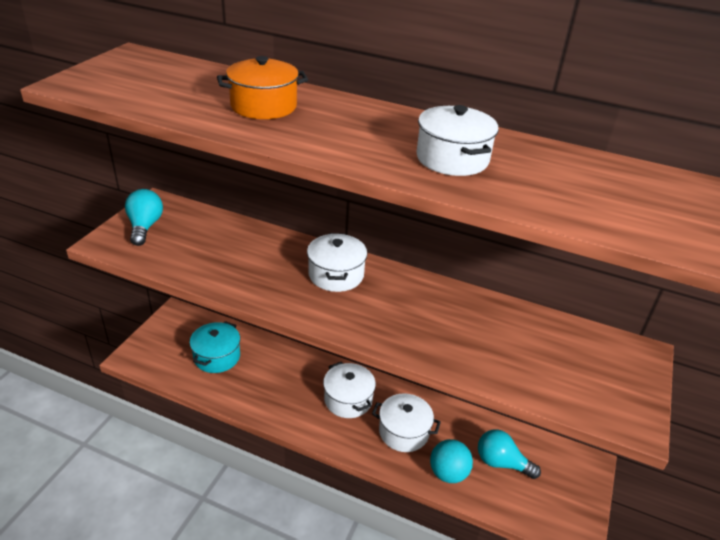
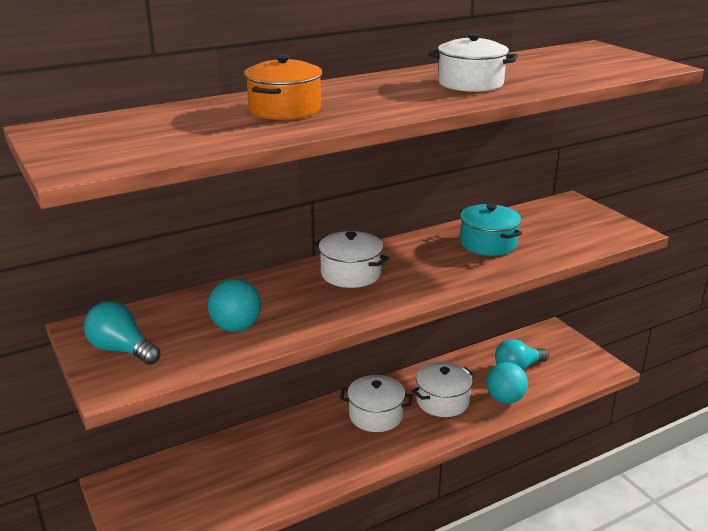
camera: 50 degrees left, 10 degrees down
turquoise pot [190,321,240,373] -> turquoise pot moved to [460,204,522,256]
none -> turquoise ball [208,279,261,332]

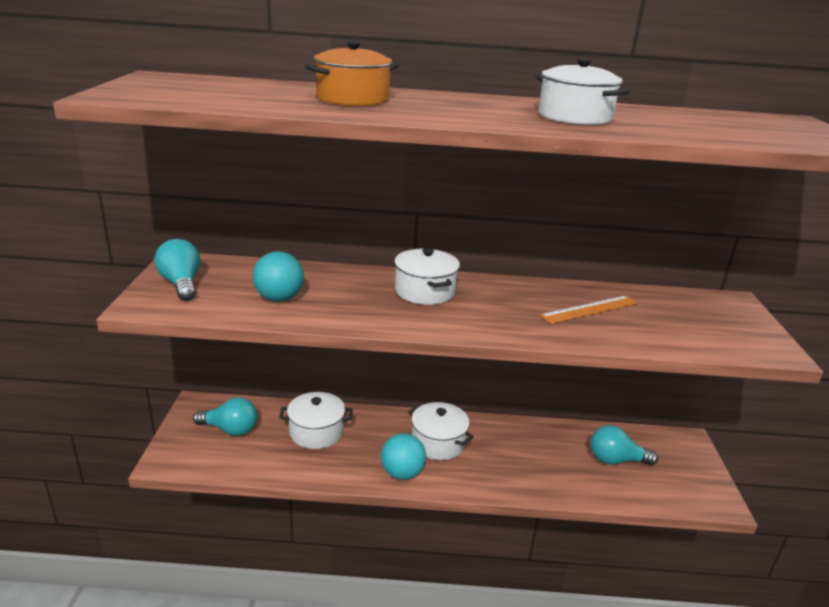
camera: 30 degrees right, 0 degrees up
white pot [412,362,475,417] -> white pot moved to [279,392,353,449]
turquoise pot [460,204,522,256] -> orange ruler [540,296,638,324]
turquoise ball [486,362,528,404] -> turquoise ball moved to [381,433,426,480]
none -> turquoise light bulb [193,397,257,436]

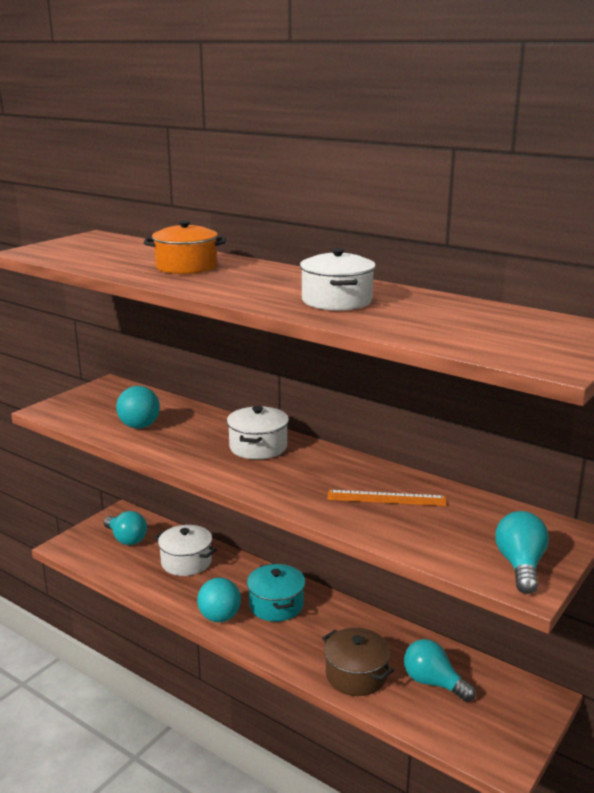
camera: 35 degrees right, 5 degrees down
turquoise light bulb [154,239,201,301] -> turquoise light bulb moved to [495,511,549,594]
white pot [408,402,474,460] -> turquoise pot [247,563,305,622]
none -> brown pot [322,628,394,696]

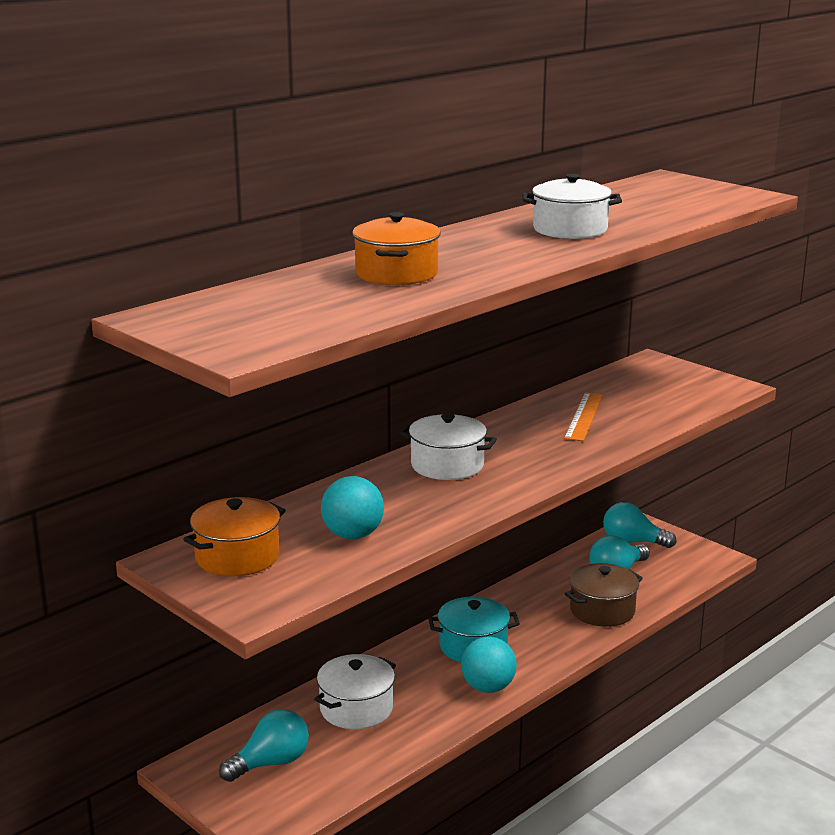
camera: 80 degrees left, 0 degrees up
turquoise light bulb [495,511,549,594] -> turquoise light bulb moved to [603,502,677,548]
none -> orange pot [183,497,286,576]

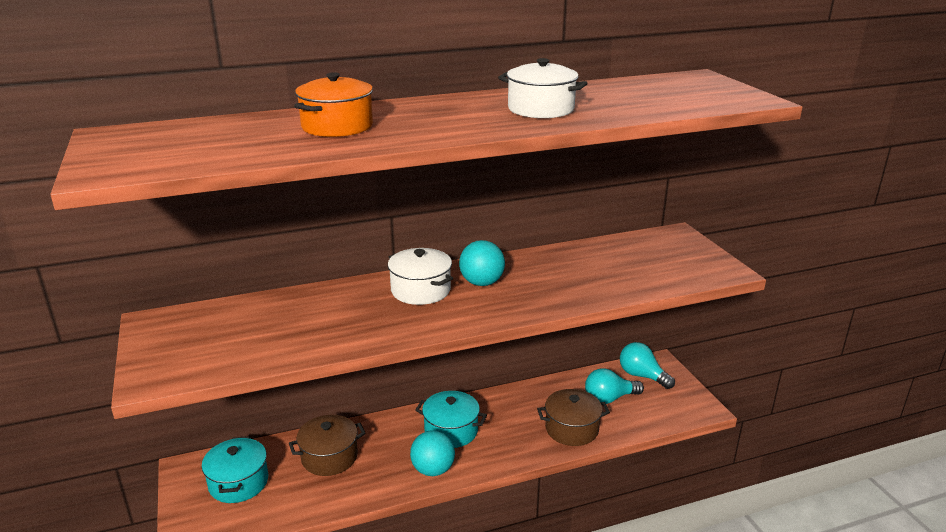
camera: 25 degrees right, 5 degrees up
orange pot [183,497,286,576] -> none
turquoise light bulb [219,709,309,782] -> turquoise pot [202,436,268,503]
white pot [314,654,396,729] -> brown pot [289,415,366,476]
turquoise ball [321,476,384,539] -> turquoise ball moved to [459,240,505,286]
orange ruler [564,392,603,441] -> none

